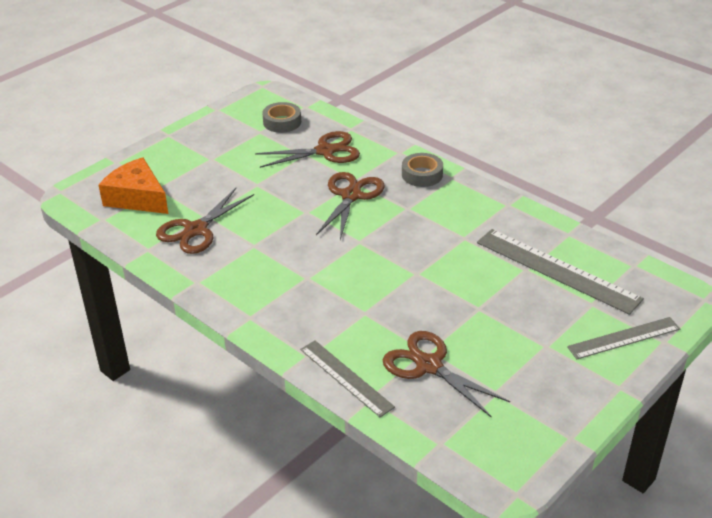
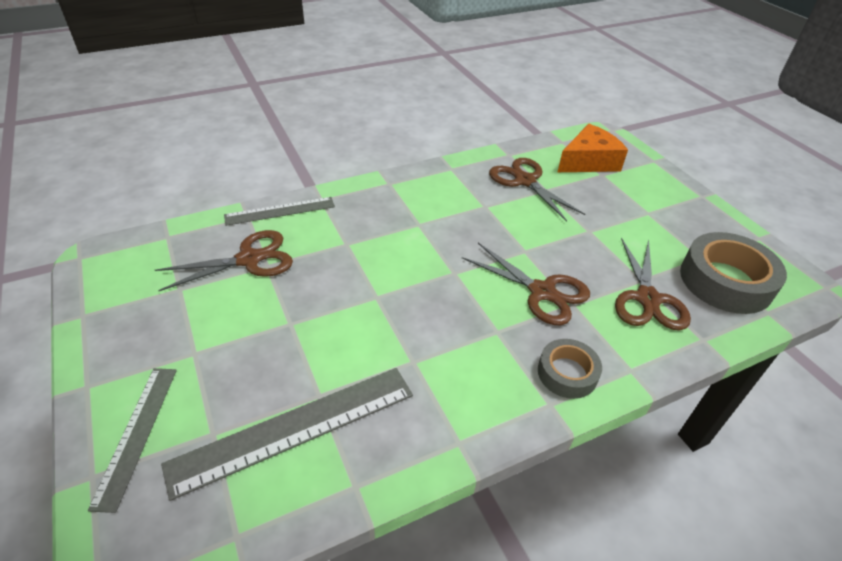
camera: 110 degrees right, 5 degrees up
grey tape [262,102,301,133] -> grey tape [680,232,787,314], size x1.75

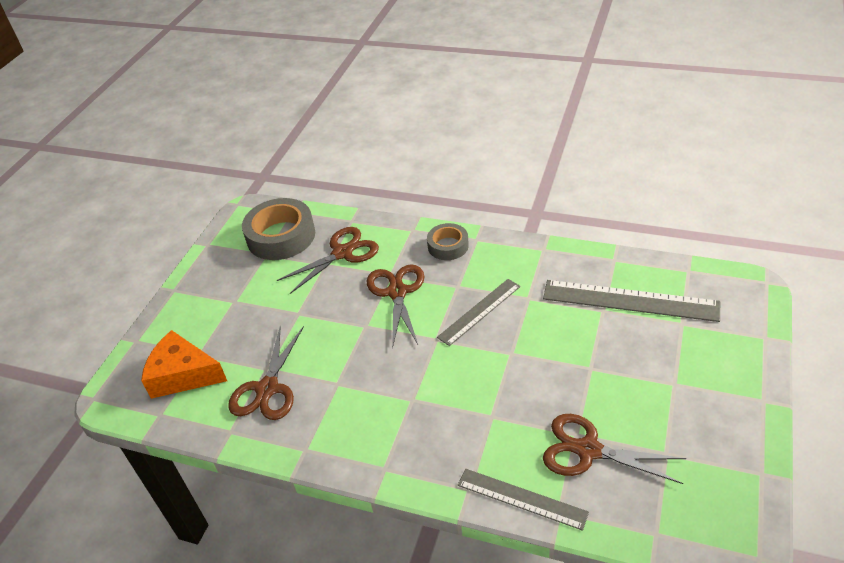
camera: 130 degrees left, 0 degrees up
grey ruler [88,368,177,513] -> grey ruler moved to [437,279,521,346]

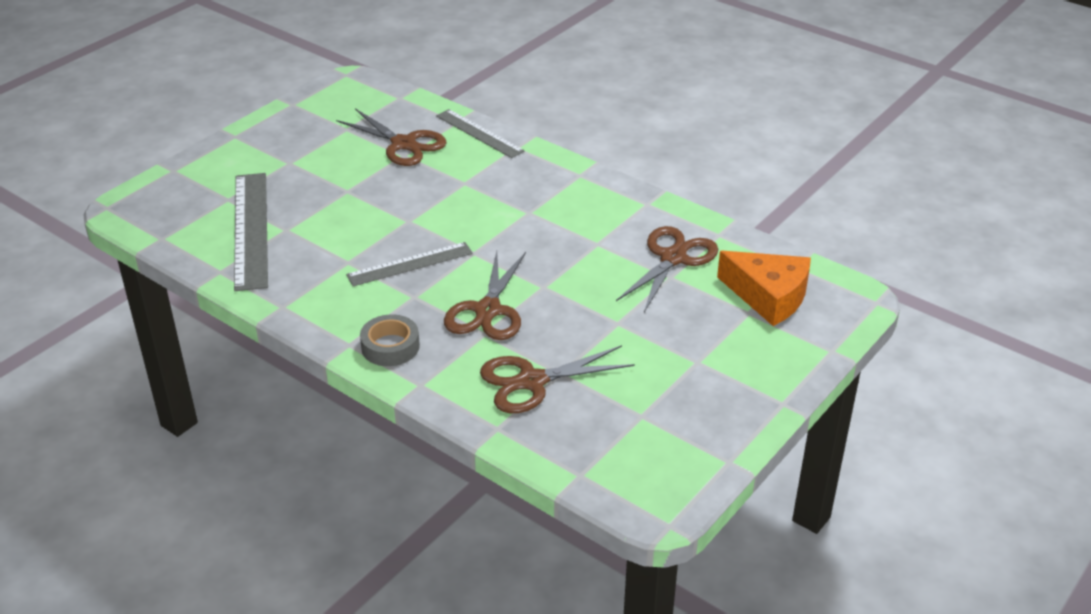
camera: 165 degrees left, 5 degrees down
grey tape [242,198,315,260] -> none
grey ruler [543,280,720,322] -> grey ruler turned 45 degrees clockwise [234,173,268,291]

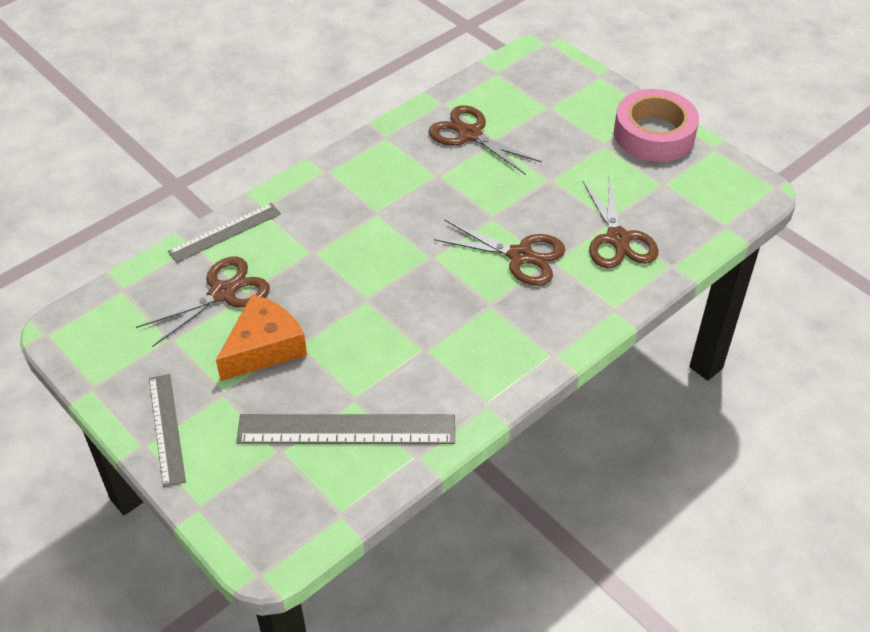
camera: 80 degrees left, 10 degrees up
grey ruler [346,242,473,286] -> grey ruler moved to [149,374,186,487]
grey tape [360,314,420,366] -> none
orange cheese [717,251,811,326] -> orange cheese moved to [216,294,307,381]
none -> pink tape [614,89,699,162]

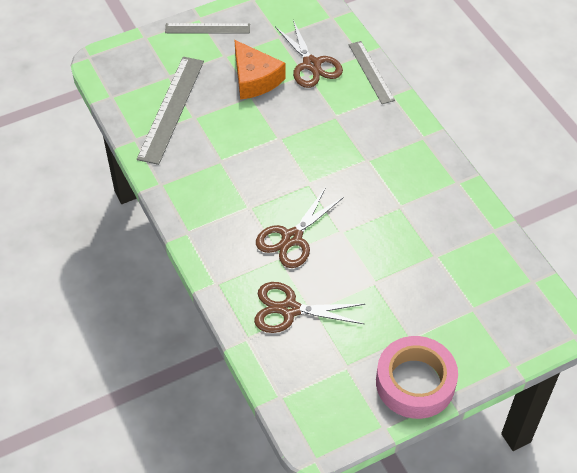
camera: 105 degrees right, 5 degrees up
brown scissors [429,105,542,175] -> none

